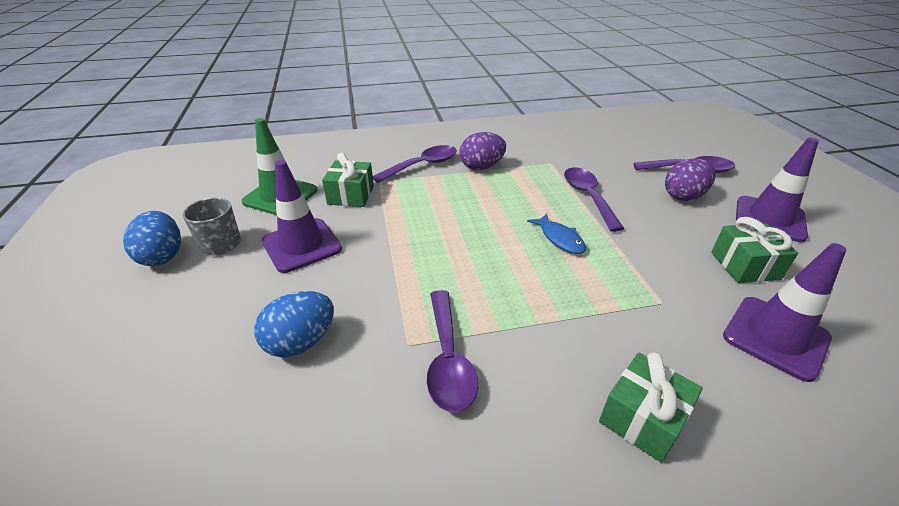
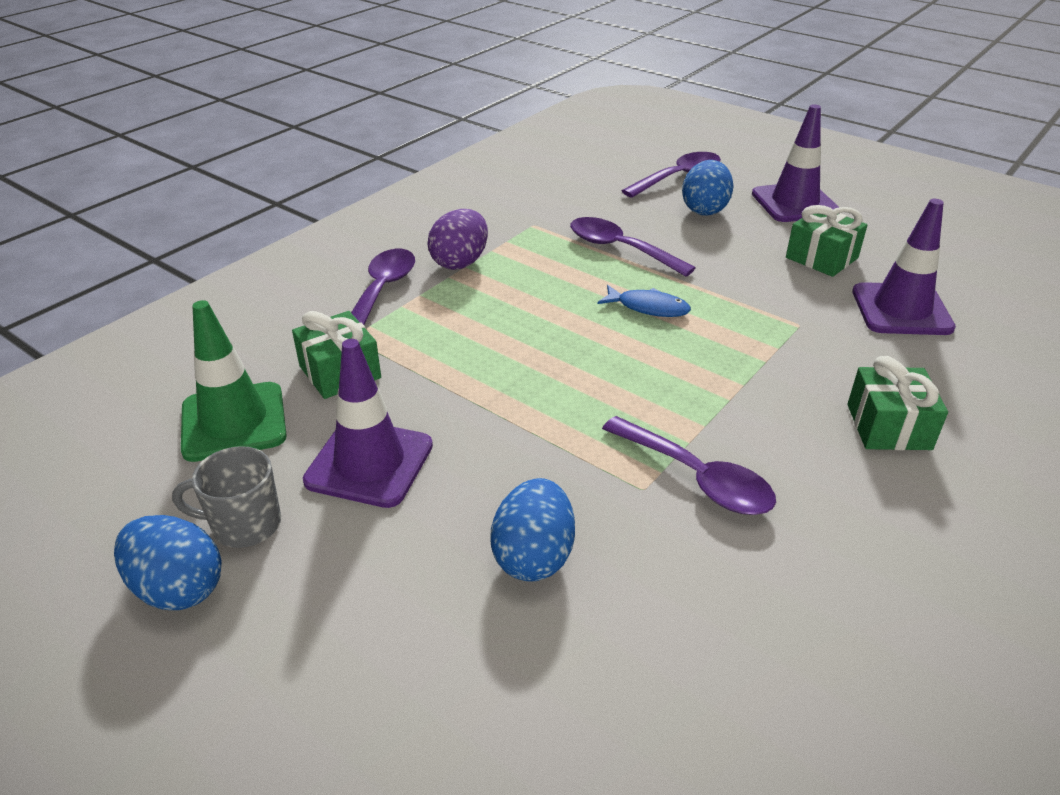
camera: 40 degrees left, 0 degrees up
purple egg [665,159,716,201] -> blue egg [682,160,734,216]

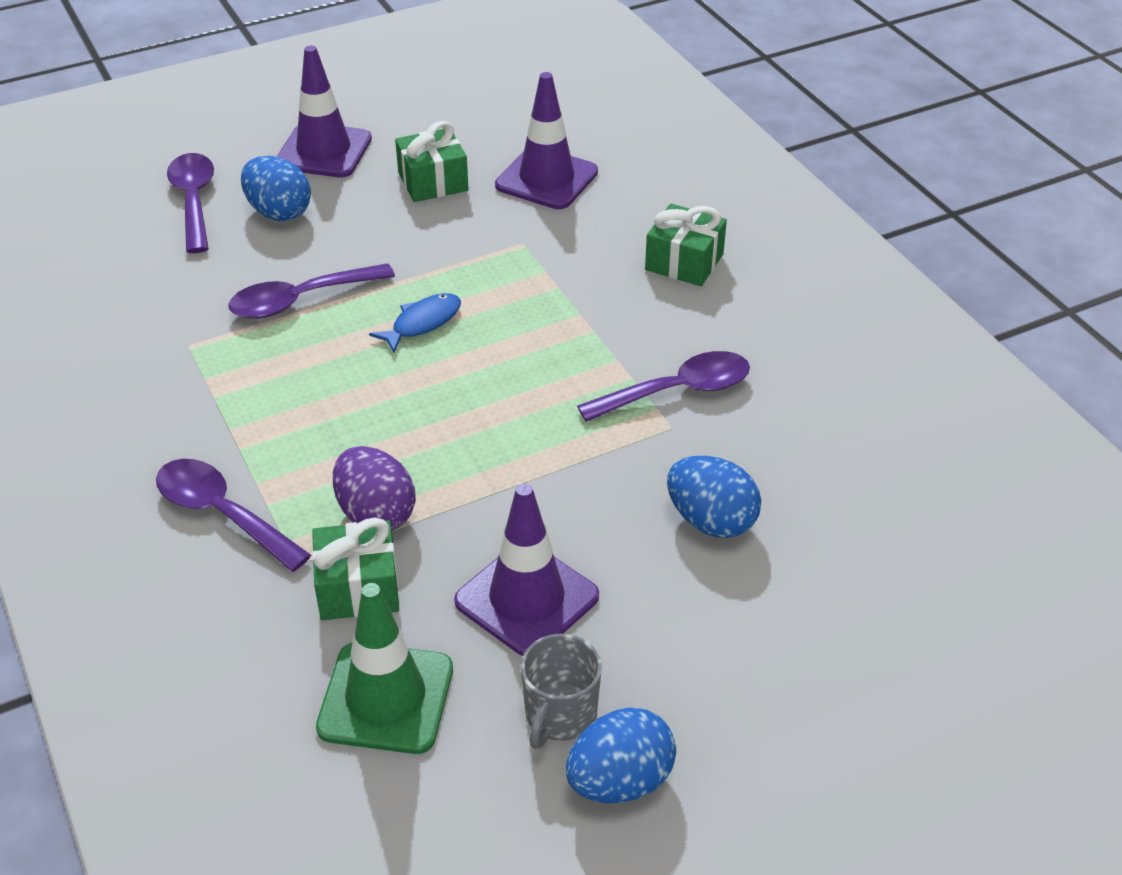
camera: 65 degrees left, 5 degrees up
purple egg [427,209,488,270] -> purple egg moved to [333,446,416,531]

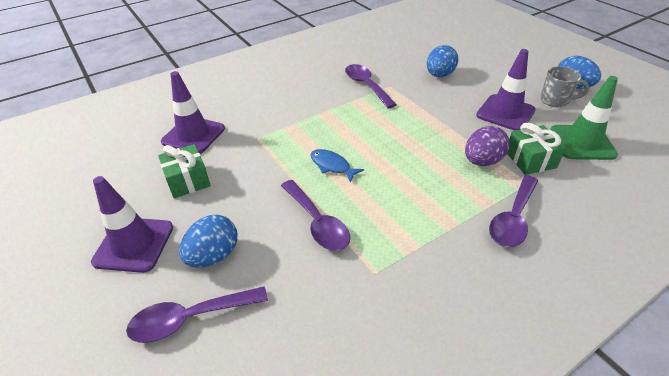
camera: 95 degrees left, 0 degrees up
green gift [645,204,727,286] -> none

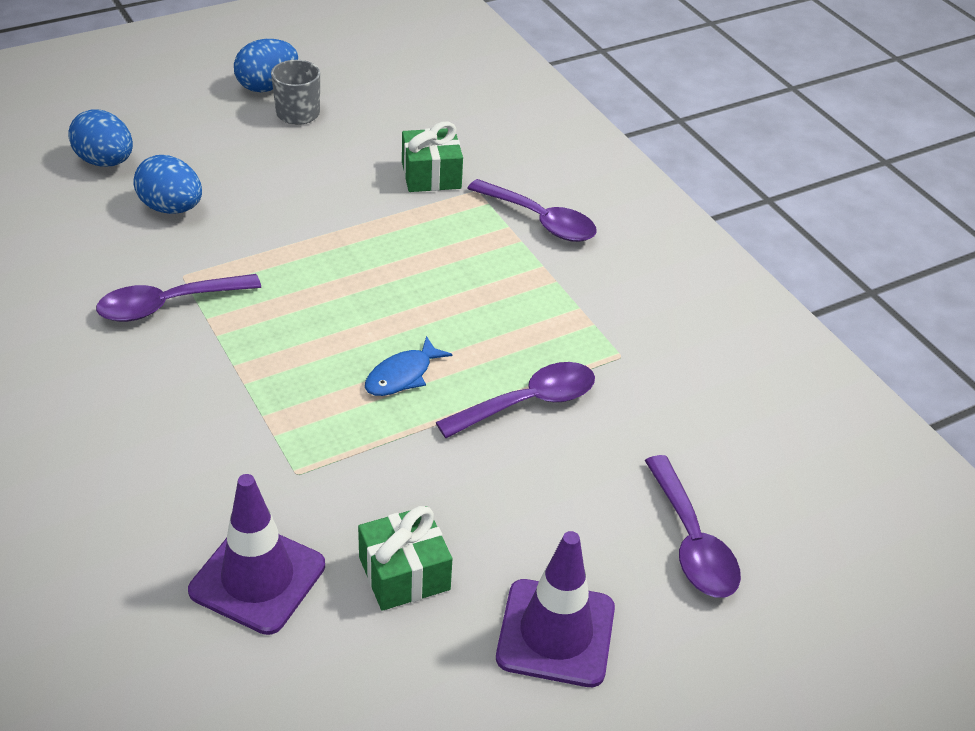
camera: 90 degrees left, 0 degrees up
blue egg [179,215,238,268] -> blue egg moved to [68,109,133,167]
purple egg [465,126,509,166] -> none
purple traffic cone [476,49,536,131] -> none
green traffic cone [550,76,618,160] -> none

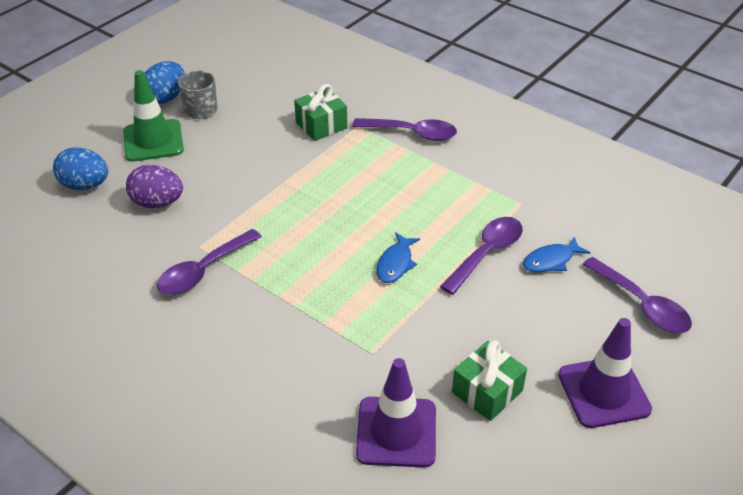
camera: 20 degrees left, 0 degrees up
blue egg [134,155,202,214] -> purple egg [126,165,183,208]
none -> green traffic cone [123,70,184,162]
none -> blue fish [523,237,591,272]

